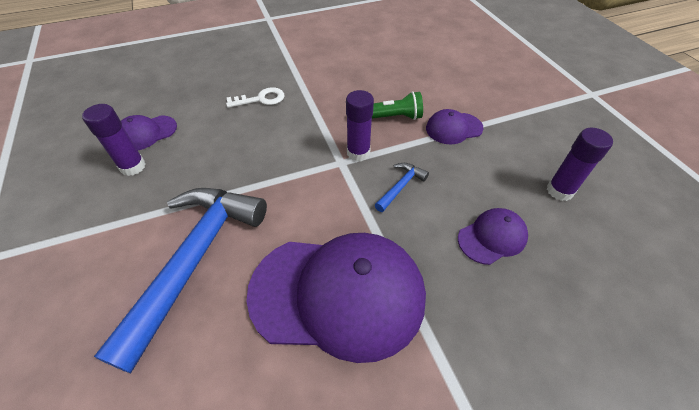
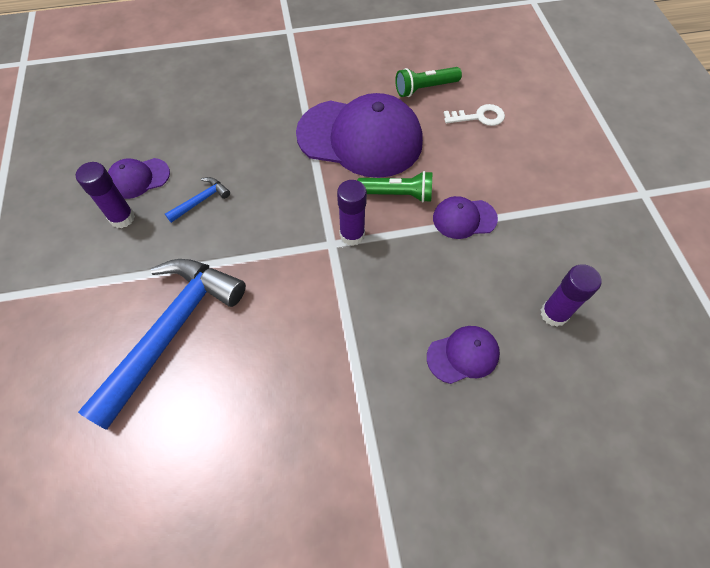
camera: 10 degrees right, 10 degrees up
white key [226,87,284,108] -> white key moved to [444,104,505,126]
purple cap [246,233,426,363] -> purple cap moved to [296,93,423,178]
blue hammer [375,163,429,212] -> blue hammer moved to [165,177,230,223]
none -> green flashlight [395,67,462,97]

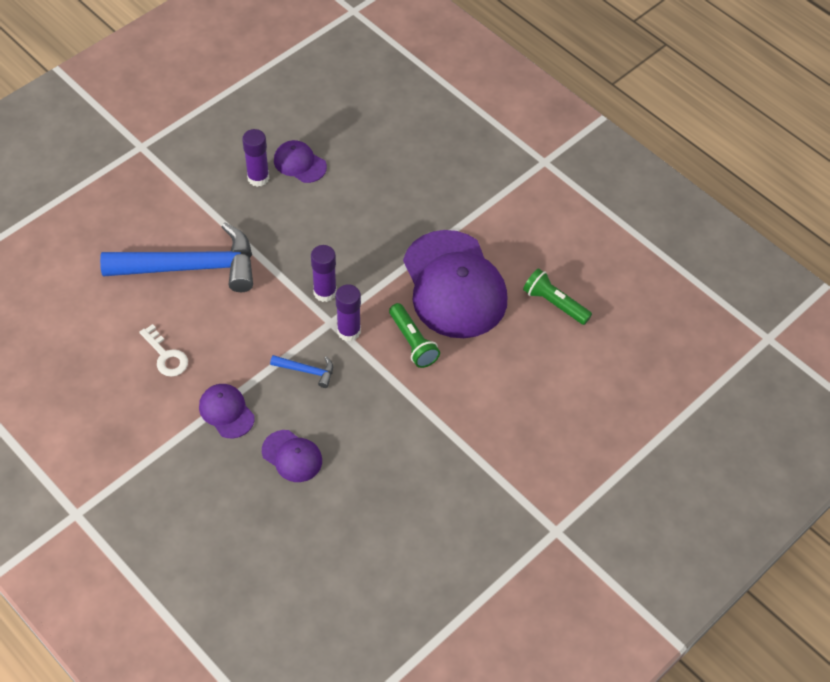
camera: 55 degrees right, 5 degrees down
blue hammer [165,177,230,223] -> blue hammer moved to [270,355,333,388]
purple cap [433,196,498,239] -> purple cap moved to [199,384,255,438]
white key [444,104,505,126] -> white key moved to [139,324,188,377]
purple glue stick [540,264,601,327] -> purple glue stick moved to [311,245,337,302]

